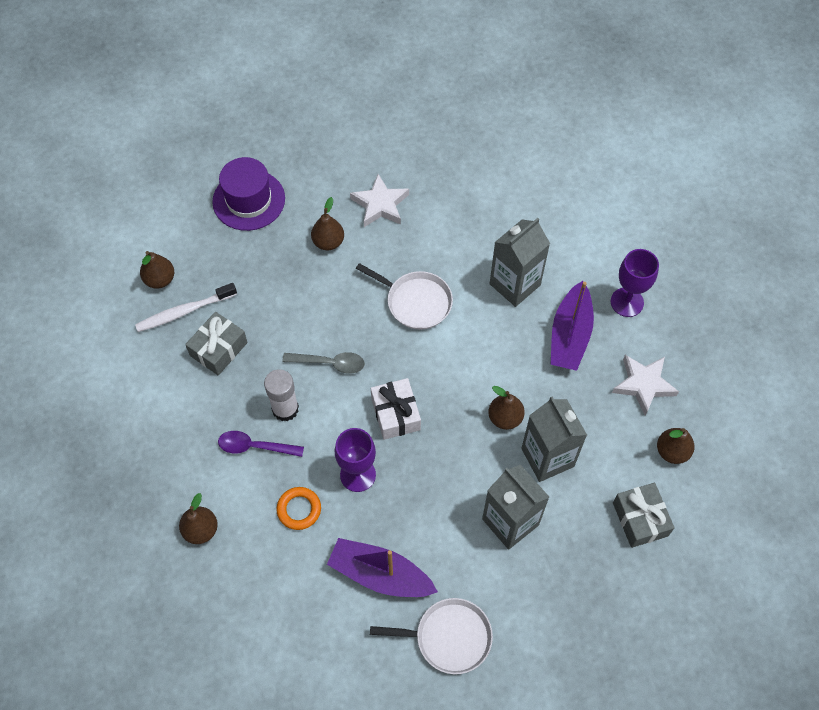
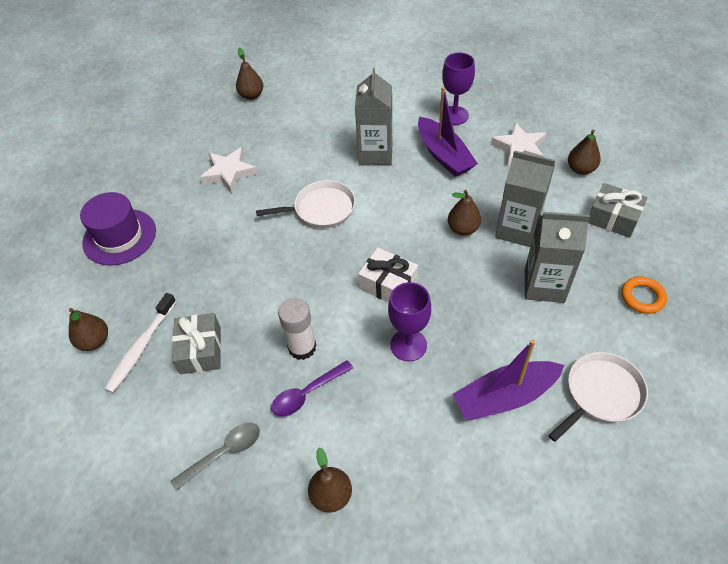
camera: 40 degrees left, 10 degrees down
orange ring [276,487,321,530] -> orange ring moved to [621,276,667,314]
grey spoon [282,352,365,374] -> grey spoon moved to [171,423,260,491]
brown pear [311,197,344,250] -> brown pear moved to [236,48,263,100]

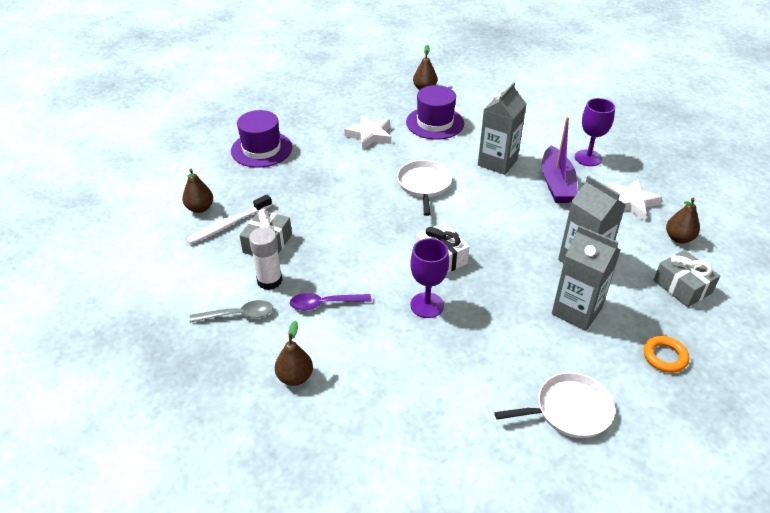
camera: 25 degrees right, 10 degrees down
white pan [256,180,355,228] -> white pan turned 105 degrees counterclockwise [397,160,452,216]
white glue stick [278,298,316,360] -> white glue stick moved to [249,227,282,290]
brown pear [448,190,481,236] -> none
purple boat [453,340,564,421] -> none
none -> purple hat [406,85,464,140]

